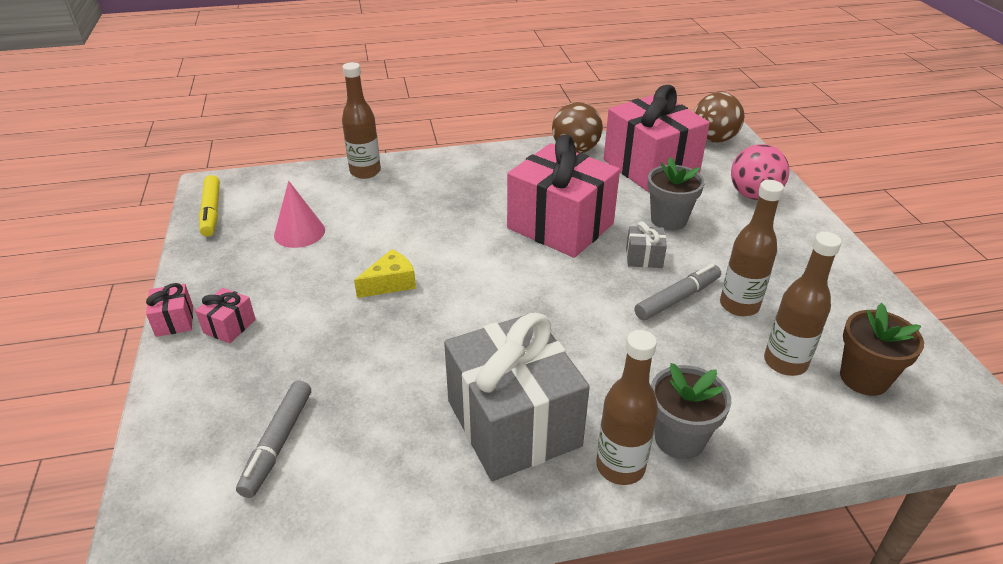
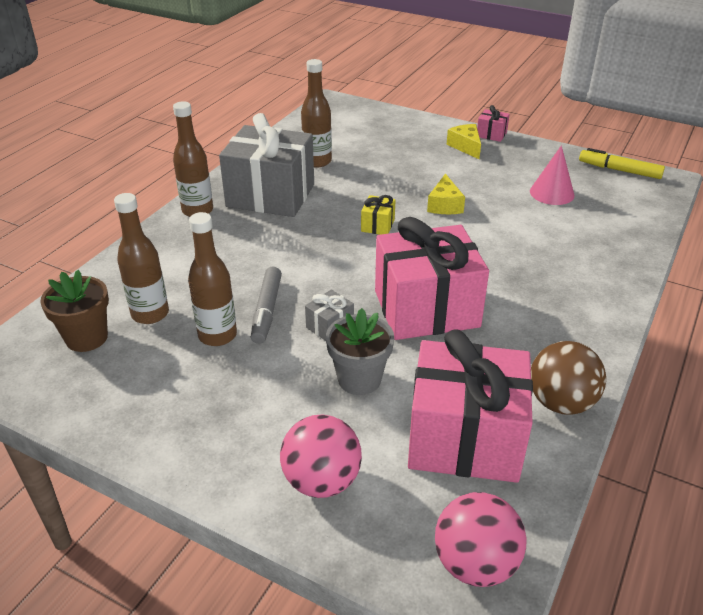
camera: 130 degrees right, 0 degrees up
pink gift [195,288,256,343] -> yellow cheese [446,124,481,159]
grey marker [236,381,311,498] -> none
brown bottle [342,62,381,179] -> brown bottle moved to [301,59,332,168]
grey flower pot [651,363,731,459] -> none
brown ball [694,92,744,142] -> pink ball [435,492,526,587]
none -> yellow gift [361,195,396,235]

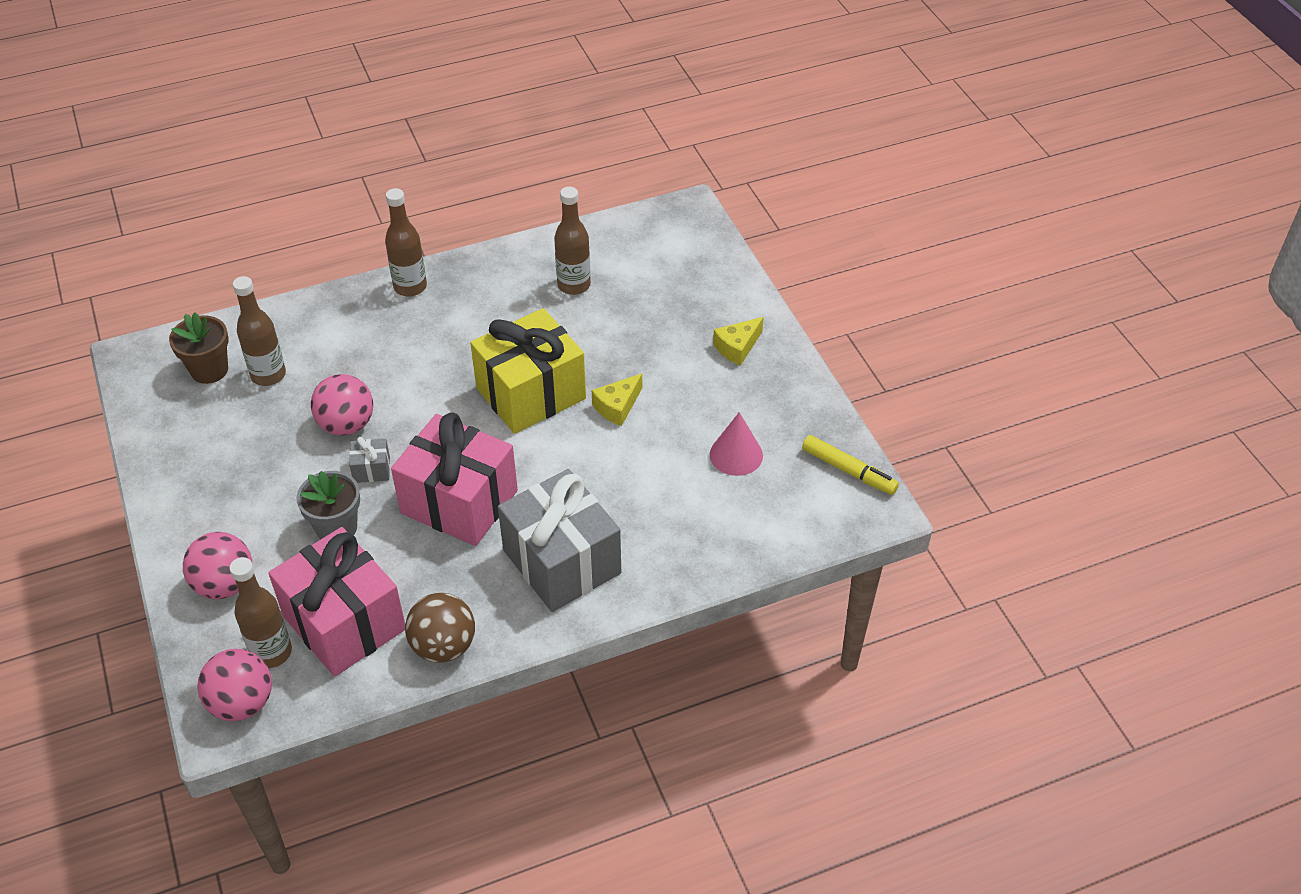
camera: 40 degrees right, 10 degrees up
brown bottle [188,212,237,346] -> brown bottle moved to [230,557,292,668]
grey gift [219,113,314,217] -> grey gift moved to [498,469,621,612]
grey marker [251,267,282,344] -> pink ball [311,374,373,436]
yellow gift [361,195,396,235] -> yellow gift [470,308,586,434], size x2.49
yellow cheese [446,124,481,159] -> yellow cheese turned 150 degrees counterclockwise [713,317,764,366]
pink gift [477,105,510,142] -> none
yellow marker [579,148,665,179] -> yellow marker turned 150 degrees clockwise [802,435,899,495]

